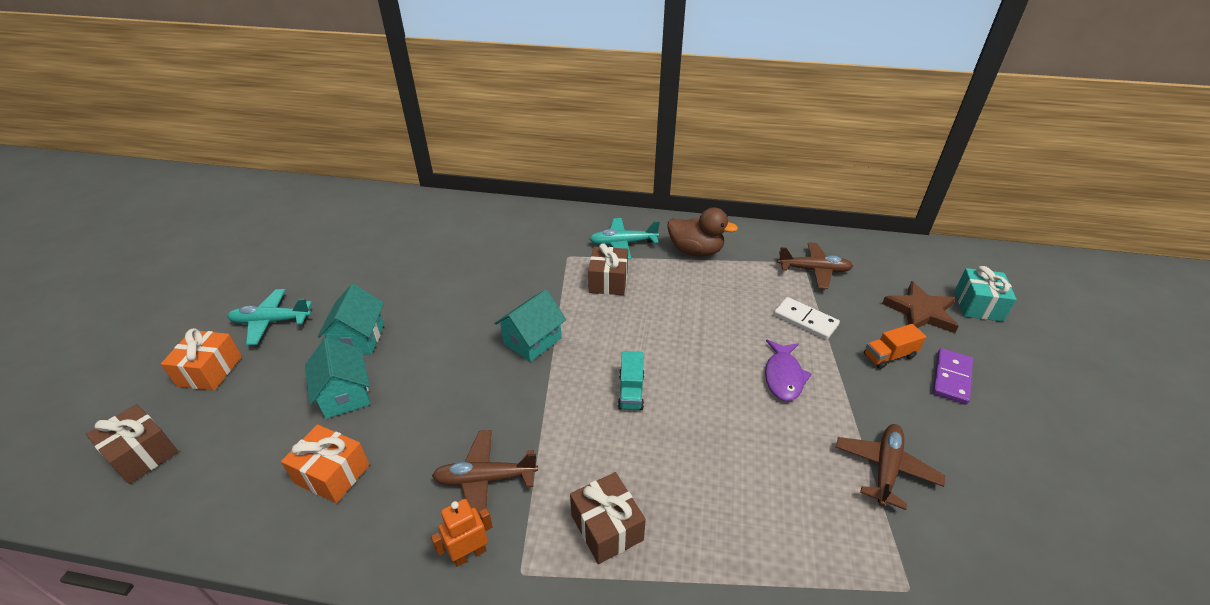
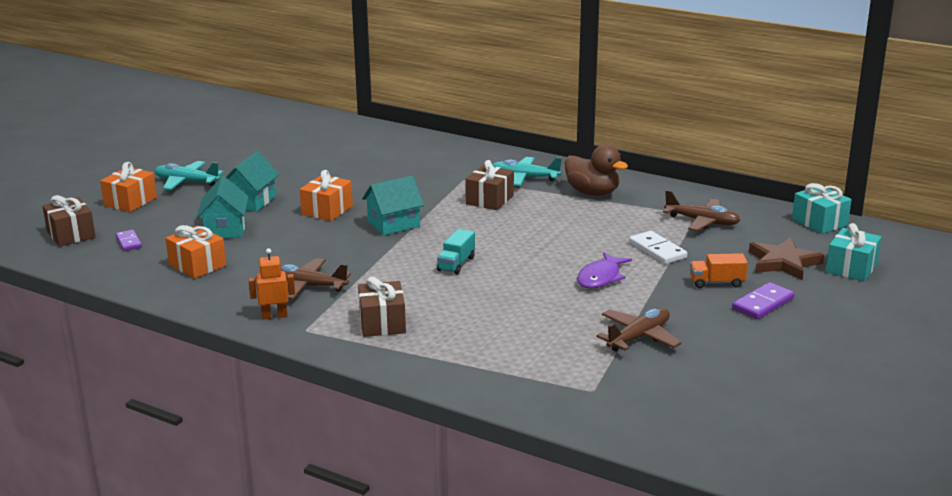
camera: 20 degrees right, 15 degrees down
none -> purple domino [115,230,142,251]
none -> orange gift [300,170,353,221]
none -> turquoise gift [792,183,852,234]

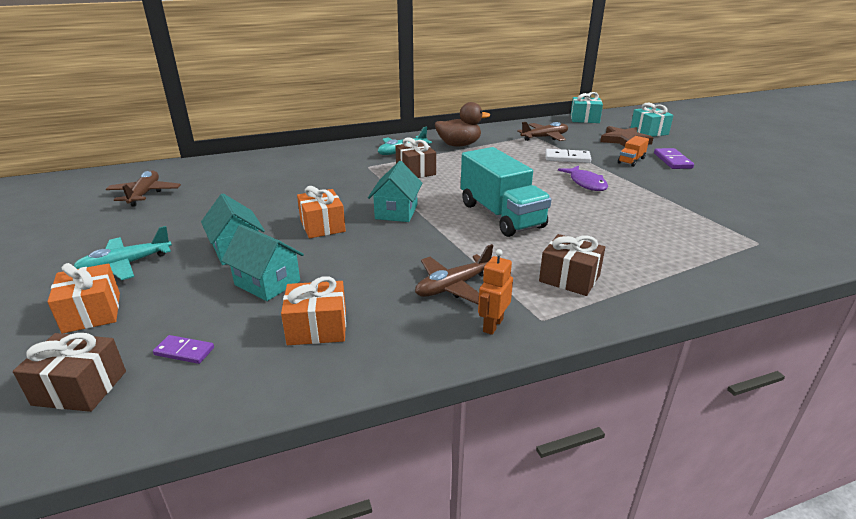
camera: 50 degrees left, 5 degrees up
turquoise truck [437,229,475,275] -> turquoise truck [461,147,552,237], size x2.17
brown plane [596,308,681,352] -> brown plane moved to [106,171,181,207]

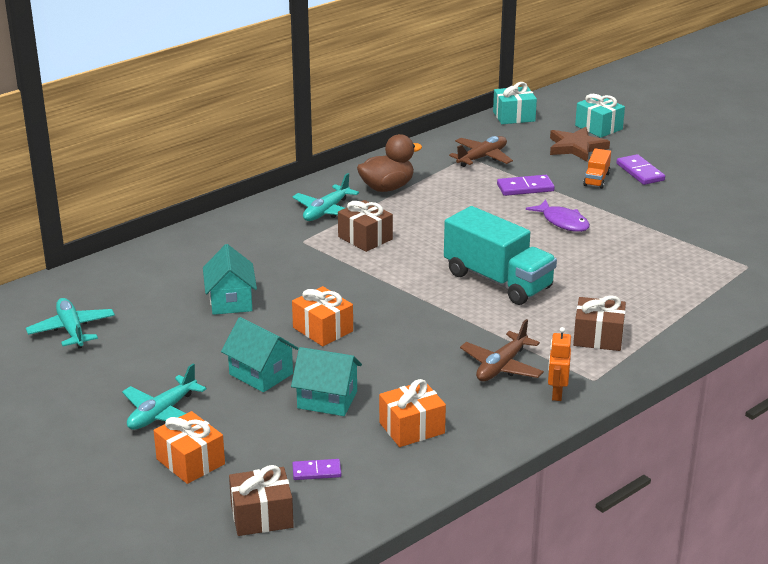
camera: 20 degrees left, 0 degrees up
brown plane [106,171,181,207] -> turquoise plane [26,298,115,349]
turquoise house [368,161,422,222] -> turquoise house moved to [203,244,257,315]
white domino [545,149,591,163] -> purple domino [497,175,555,196]

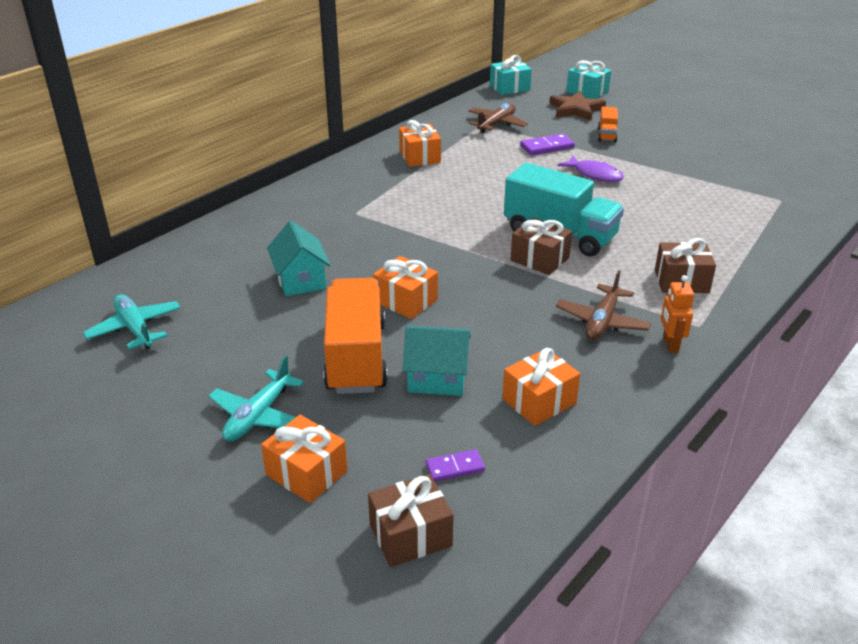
camera: 10 degrees left, 5 degrees up
turquoise house [221,317,299,392] -> orange truck [323,278,388,394]
turquoise plane [292,173,359,221] -> none
brown gift [338,200,393,252] -> brown gift moved to [511,217,572,275]
brown duck [357,134,422,192] -> orange gift [399,120,441,167]
purple domino [616,154,665,185] -> none

